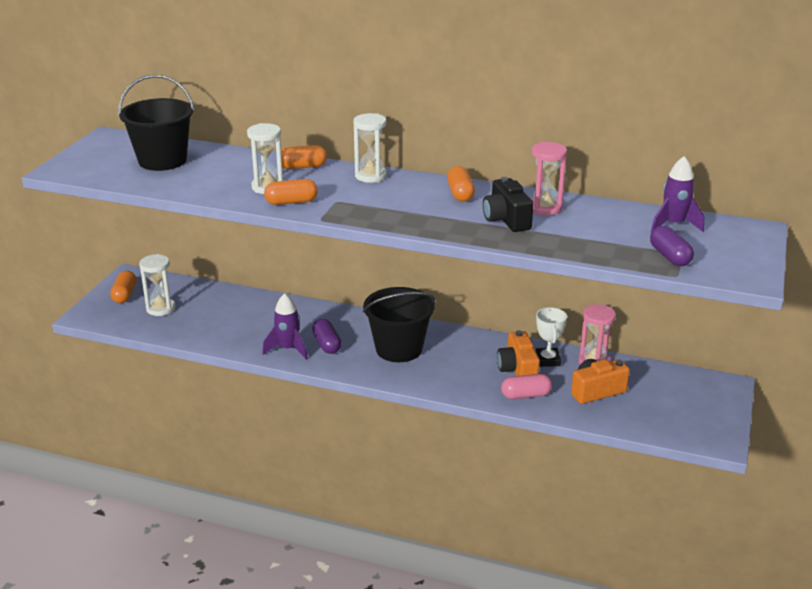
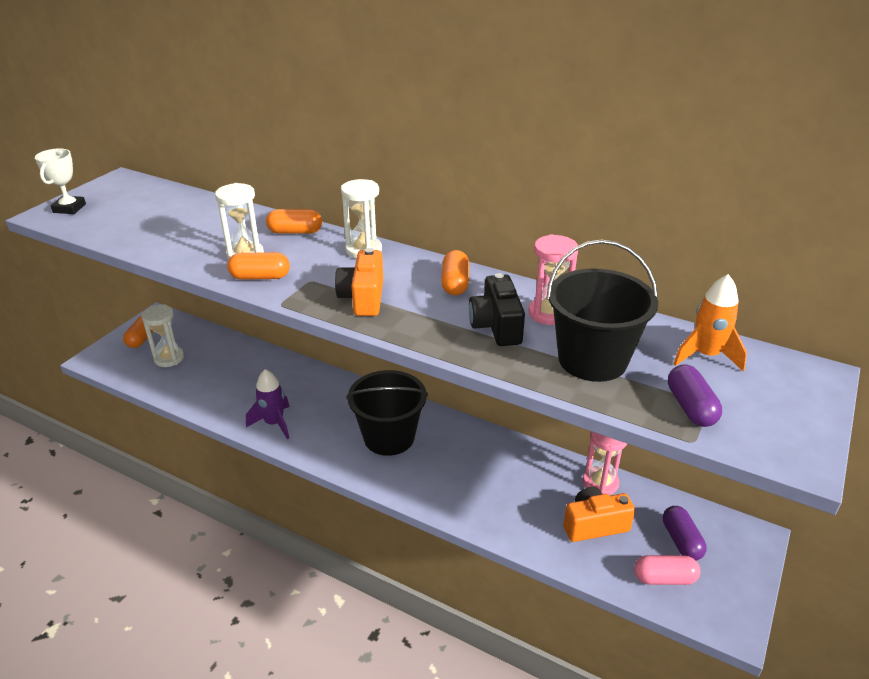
camera: 10 degrees right, 5 degrees up
black bucket [118,75,195,171] -> black bucket moved to [546,240,658,382]
purple capsule [312,319,341,354] -> purple capsule moved to [663,506,706,561]
orange camera [497,330,540,376] -> orange camera moved to [335,248,383,316]
pink capsule [501,374,552,399] -> pink capsule moved to [634,555,701,585]
white trophy [536,307,567,367] -> white trophy moved to [35,149,86,214]
purple rocket [651,156,704,233] -> orange rocket [673,274,747,372]

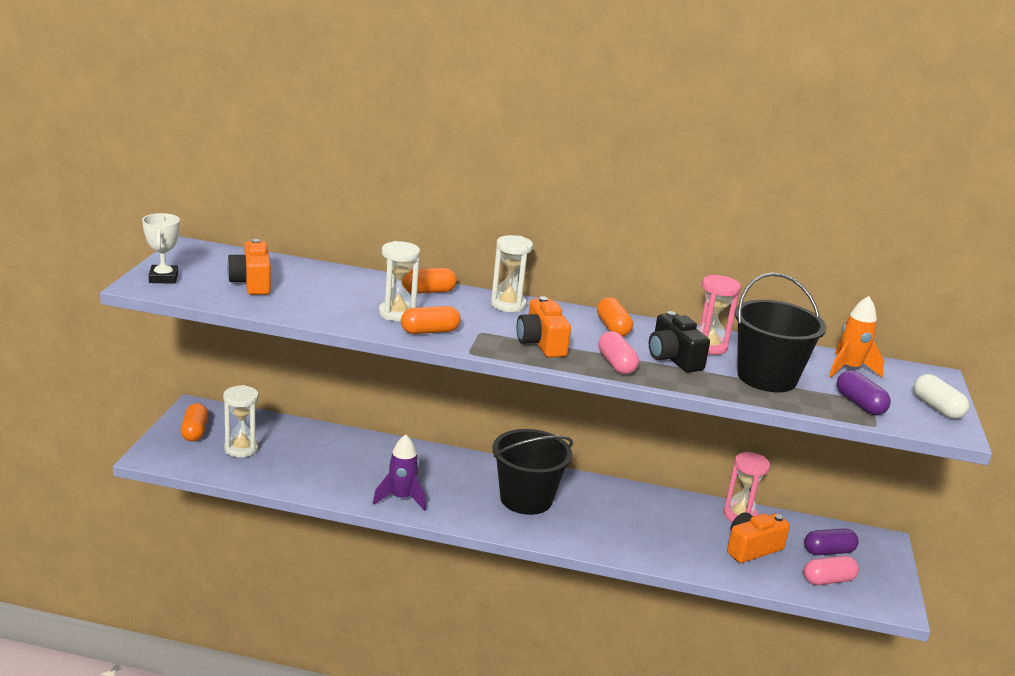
camera: 20 degrees left, 10 degrees down
purple capsule [663,506,706,561] -> purple capsule turned 75 degrees counterclockwise [804,528,858,555]
none -> orange camera [227,239,271,295]
none -> pink capsule [598,331,639,374]
none -> white capsule [914,374,969,419]

